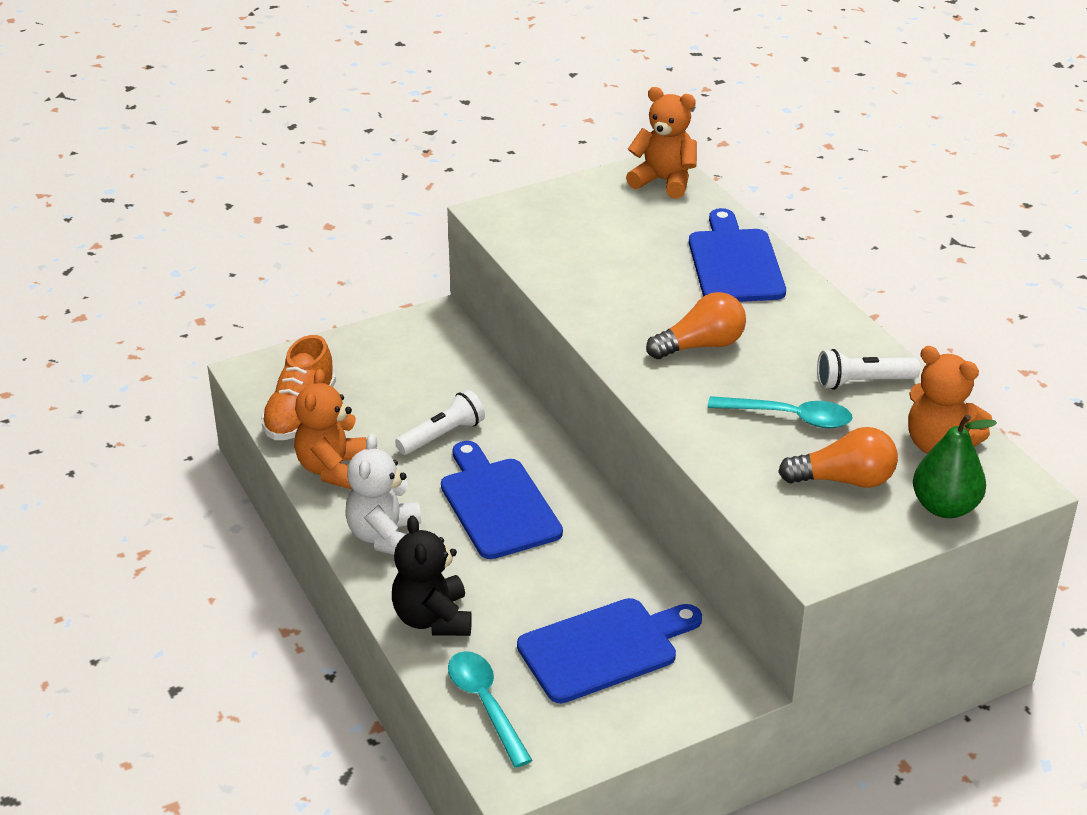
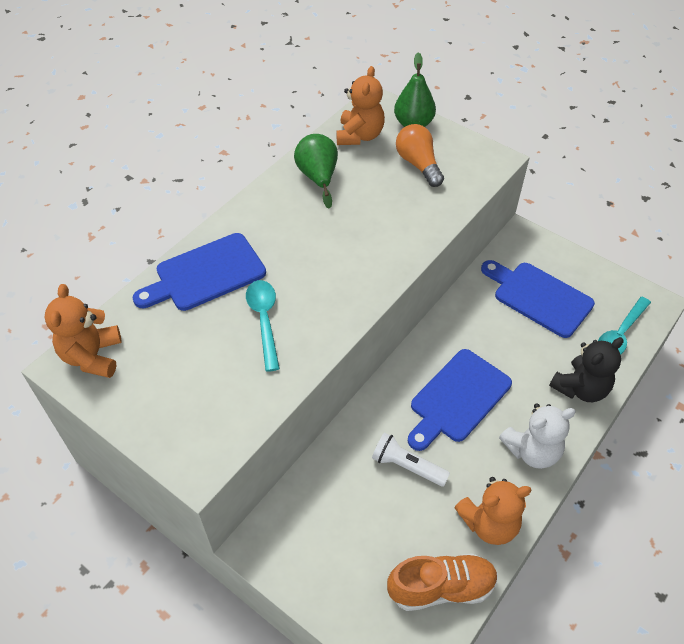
camera: 115 degrees left, 15 degrees up
orange light bulb [646,292,746,359] -> none
turquoise spoon [708,396,852,428] -> turquoise spoon moved to [246,280,280,372]
white flashlight [817,349,920,390] -> green pear [294,134,338,208]

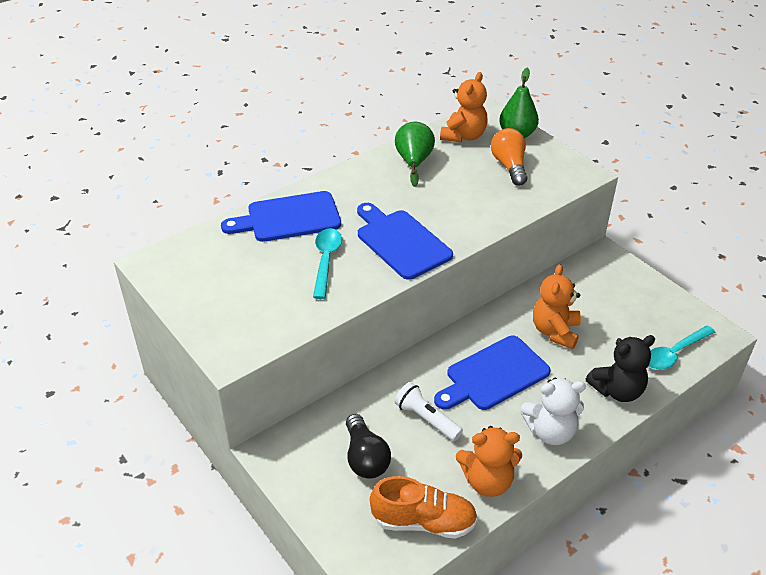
camera: 15 degrees right, 10 degrees down
orange teddy bear [45,284,122,378] -> orange teddy bear moved to [533,264,581,349]
blue cutting board [481,260,595,338] -> blue cutting board moved to [357,203,453,280]
none -> black light bulb [346,414,391,479]

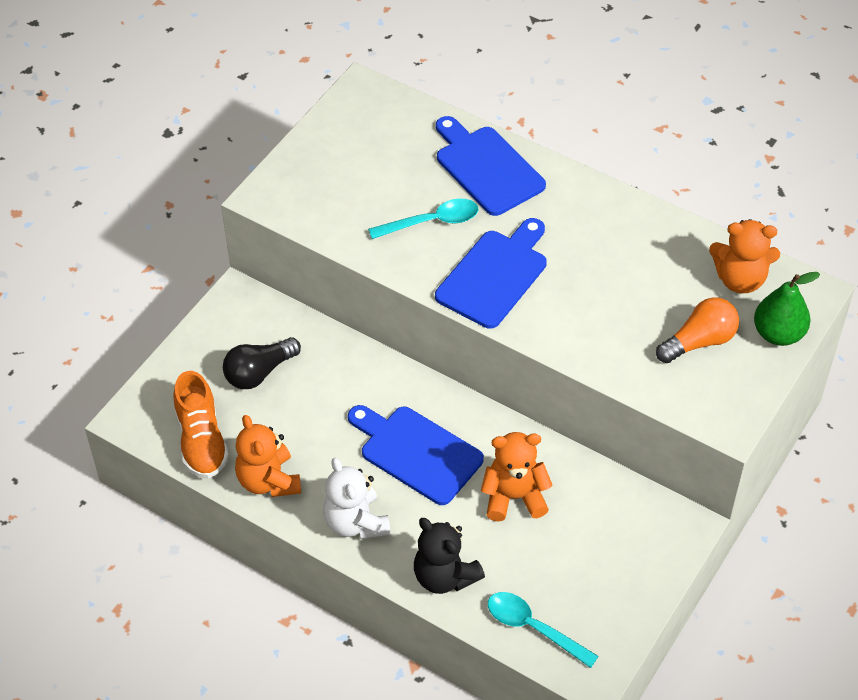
camera: 70 degrees right, 10 degrees up
green pear [395,122,435,187] -> none
white flashlight [395,382,463,441] -> none

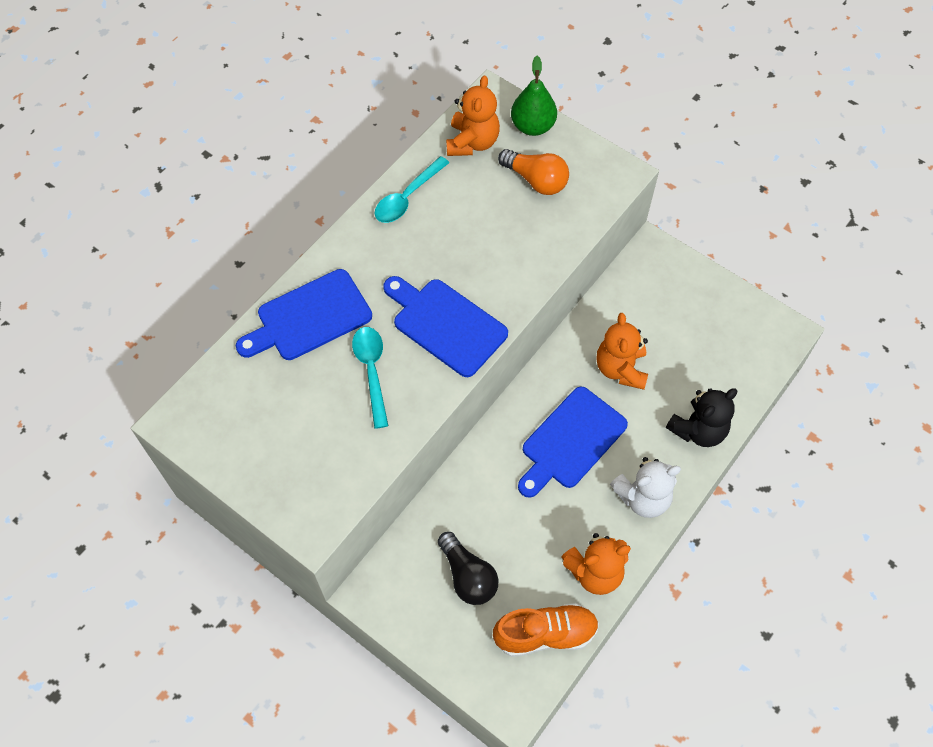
camera: 85 degrees left, 10 degrees up
turquoise spoon [488,592,599,668] -> turquoise spoon moved to [375,156,449,223]
orange light bulb [656,297,739,363] -> orange light bulb turned 150 degrees clockwise [498,149,569,195]

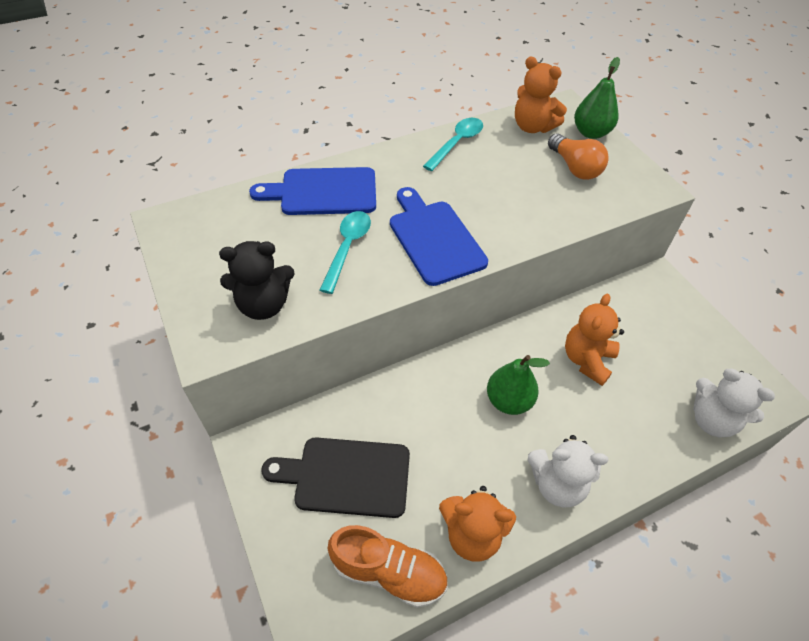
camera: 25 degrees right, 10 degrees down
turquoise spoon [375,156,449,223] -> turquoise spoon turned 150 degrees clockwise [423,118,483,171]
black light bulb [438,532,498,605] -> black cutting board [261,437,410,518]
orange teddy bear [446,76,500,156] -> orange teddy bear turned 90 degrees clockwise [515,56,567,133]
blue cutting board [518,386,628,498] -> green pear [487,355,550,415]
black teddy bear [666,388,737,447] -> black teddy bear moved to [219,241,294,320]
none -> white teddy bear [693,369,775,437]

